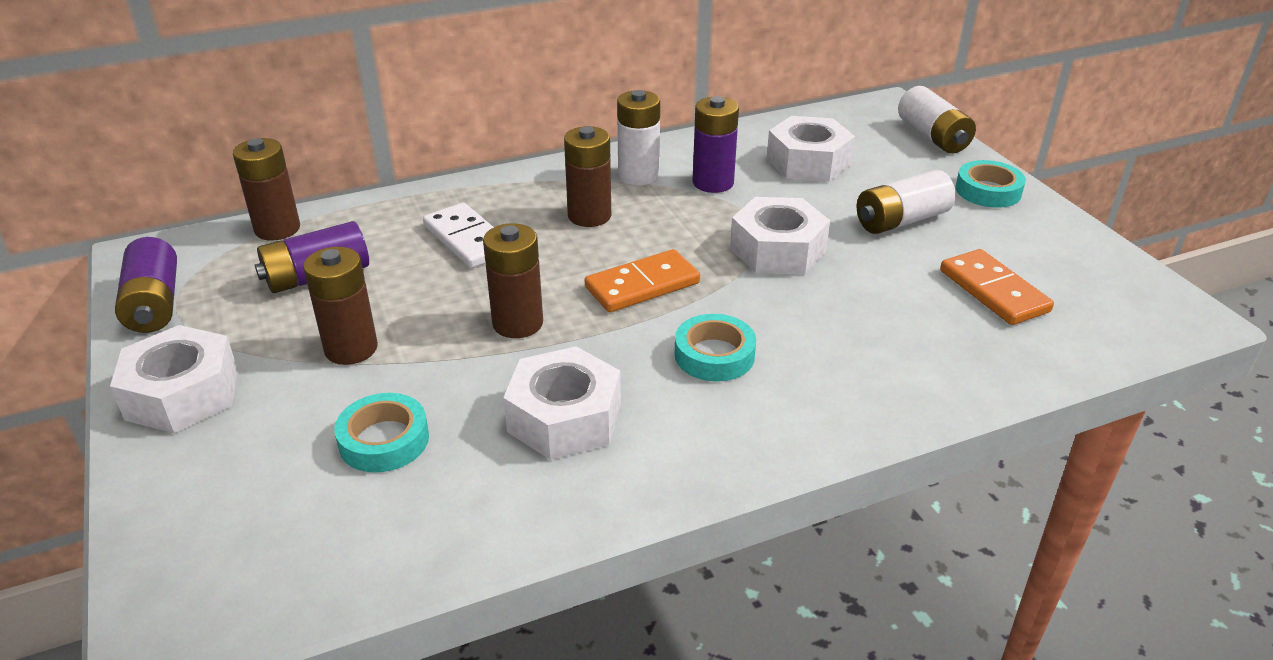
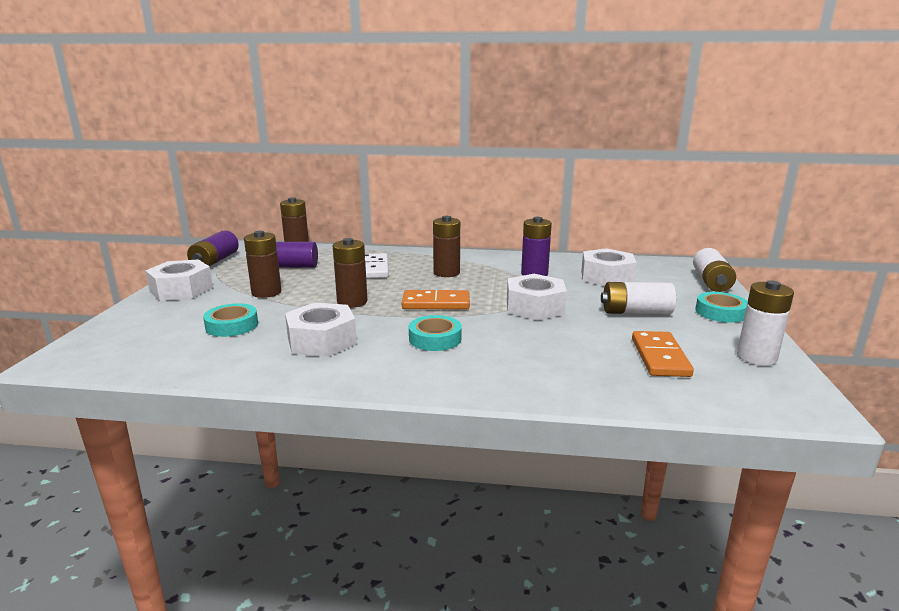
camera: 30 degrees right, 15 degrees down
white battery [617,90,660,185] -> white battery moved to [737,280,794,366]

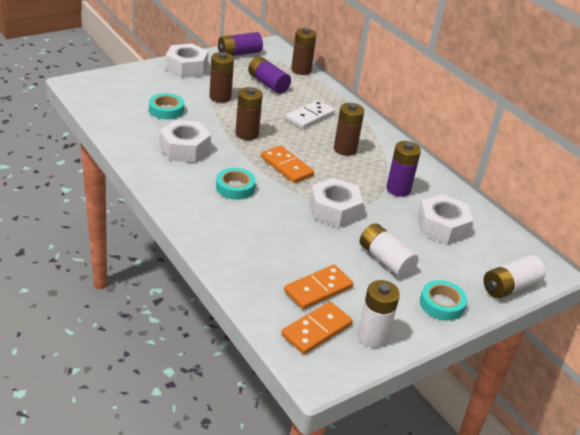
camera: 45 degrees right, 15 degrees up
none -> orange domino [281,302,353,354]

